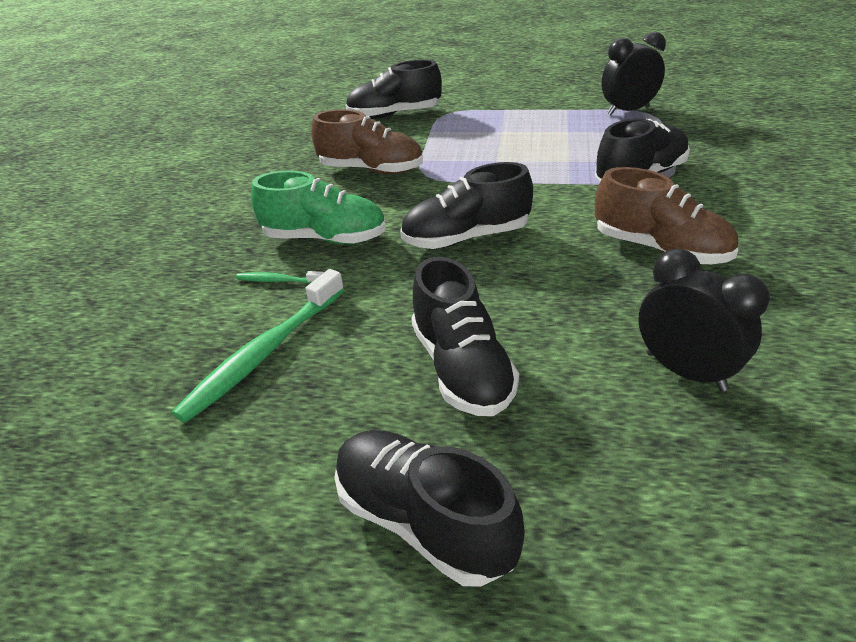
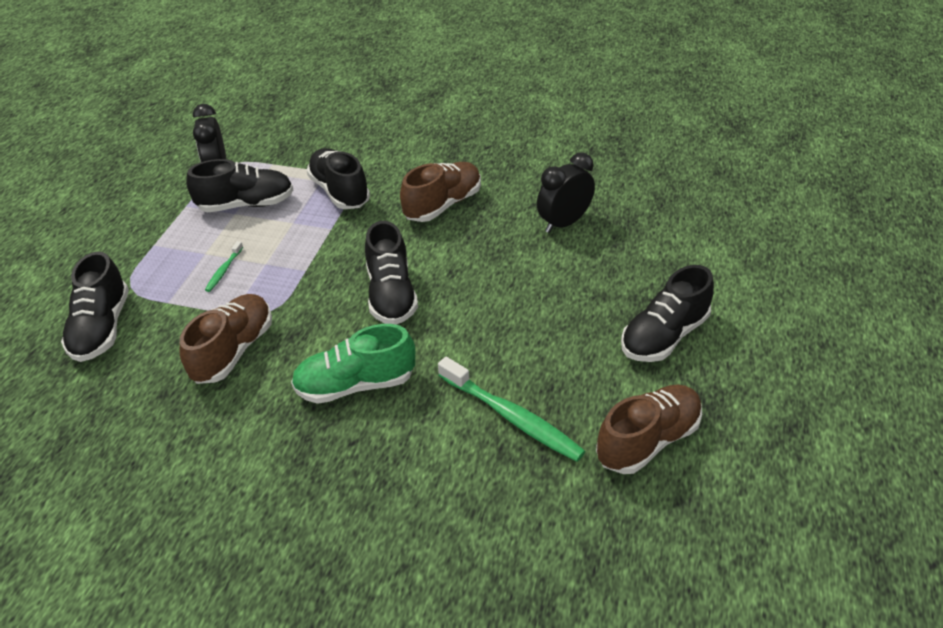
camera: 85 degrees left, 5 degrees up
green toothbrush [236,271,324,284] -> green toothbrush moved to [205,241,243,292]
green shoe [251,171,386,244] -> green shoe turned 120 degrees counterclockwise [291,324,415,404]
black shoe [411,257,519,416] -> black shoe moved to [186,159,293,212]
none -> brown shoe [596,385,702,474]

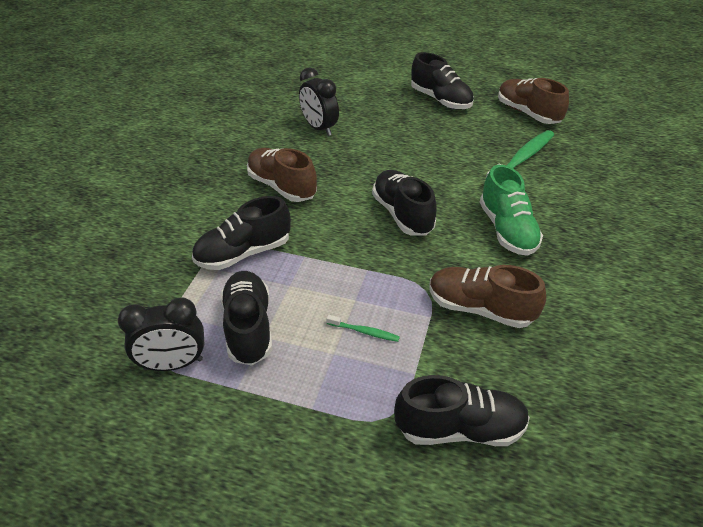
camera: 90 degrees left, 0 degrees up
black shoe [365,221,418,325] -> black shoe turned 105 degrees counterclockwise [372,170,437,236]

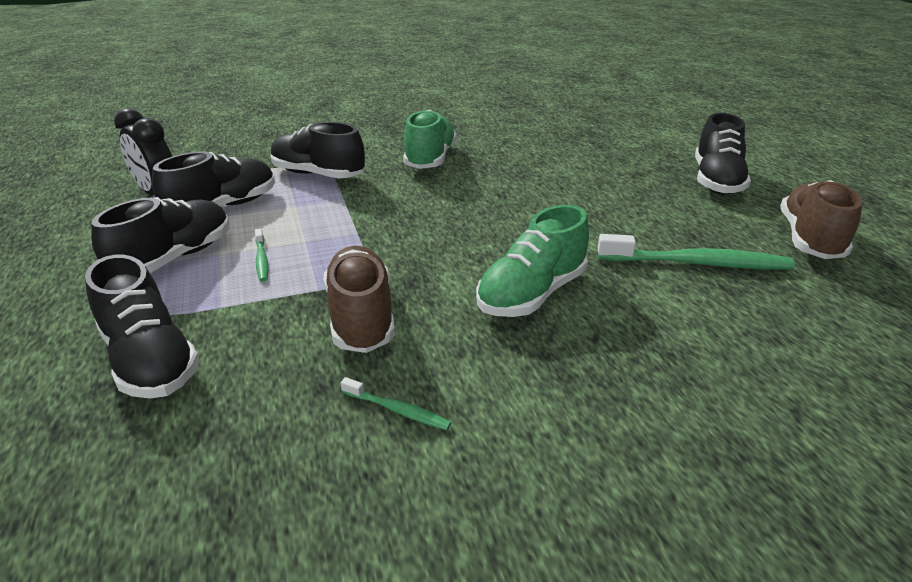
camera: 55 degrees right, 10 degrees down
brown shoe [247,148,317,202] -> green shoe [403,110,457,169]
black clock [299,68,339,136] -> none
black shoe [372,170,437,236] -> black shoe moved to [91,197,229,273]
none -> green toothbrush [341,377,452,430]

